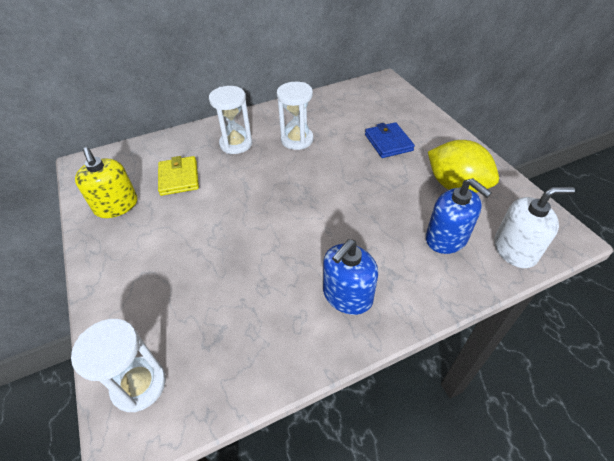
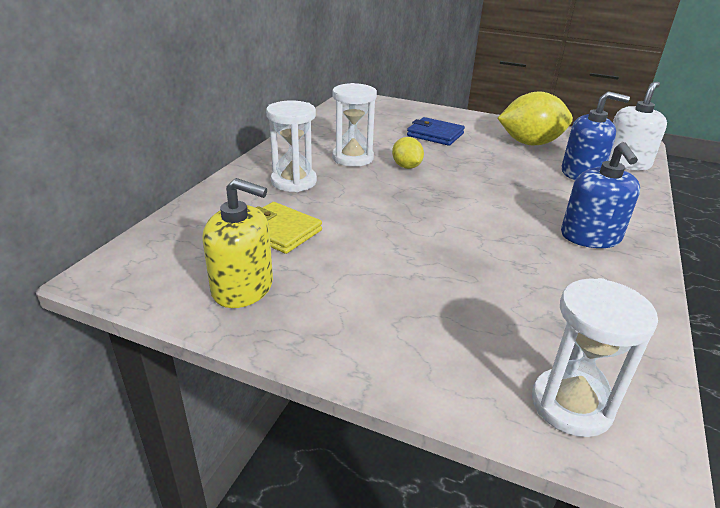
camera: 45 degrees left, 15 degrees down
none -> yellow lemon [392,137,424,169]

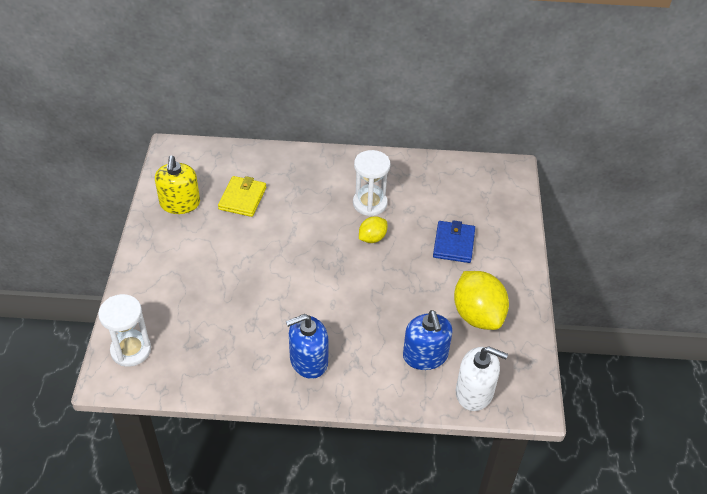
camera: 70 degrees right, 15 degrees up
white hourglass [266,100,317,192] -> none

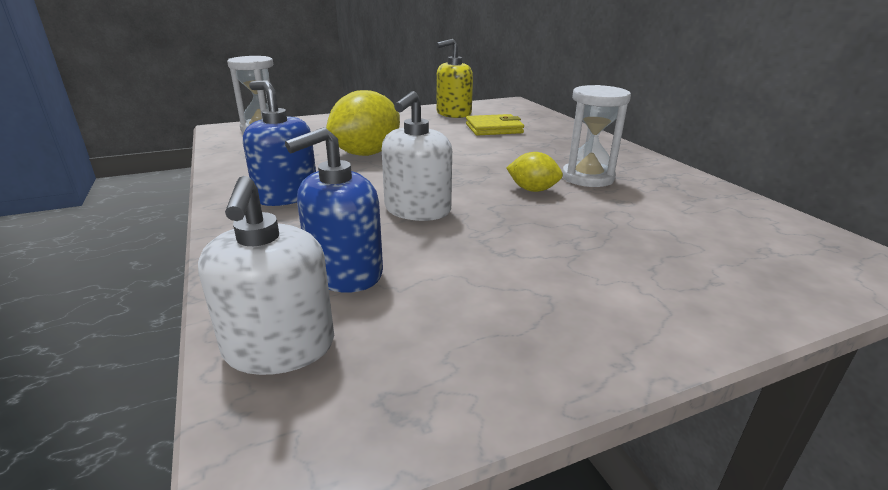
camera: 65 degrees right, 20 degrees down
blue wallet [433,220,475,263] -> none
yellow lemon [454,271,509,330] -> yellow lemon moved to [326,90,400,156]
none -> white soap dispenser [382,91,452,221]

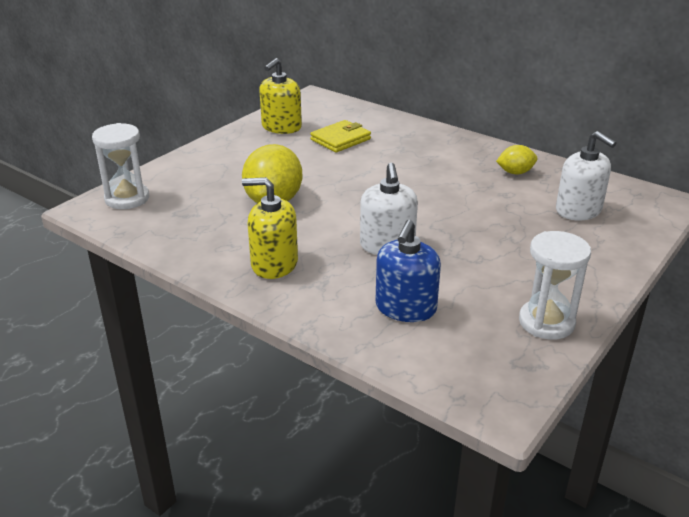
camera: 30 degrees left, 5 degrees up
white soap dispenser [198,176,334,375] -> white soap dispenser moved to [556,131,616,221]
blue soap dispenser [243,80,316,206] -> yellow soap dispenser [242,177,298,279]
yellow lemon [506,152,563,192] -> yellow lemon moved to [496,145,537,175]
white hourglass [562,85,631,187] -> white hourglass moved to [519,231,591,340]

